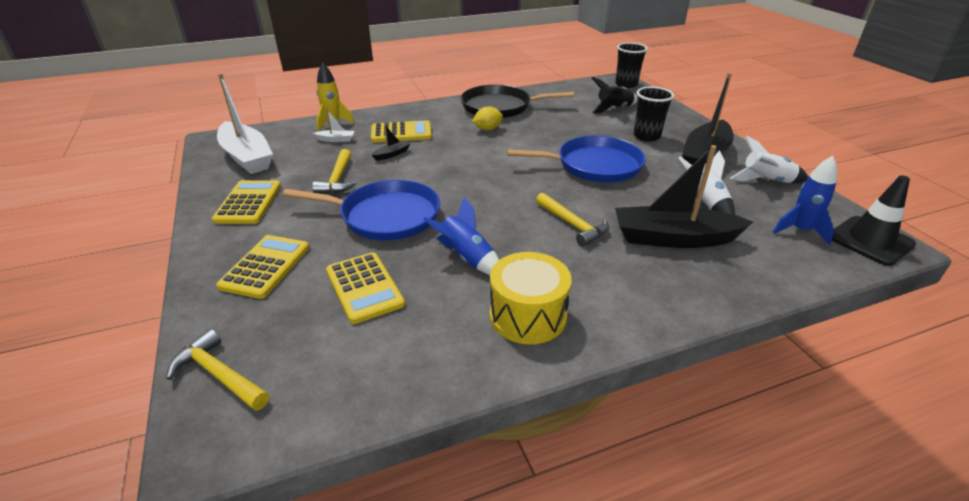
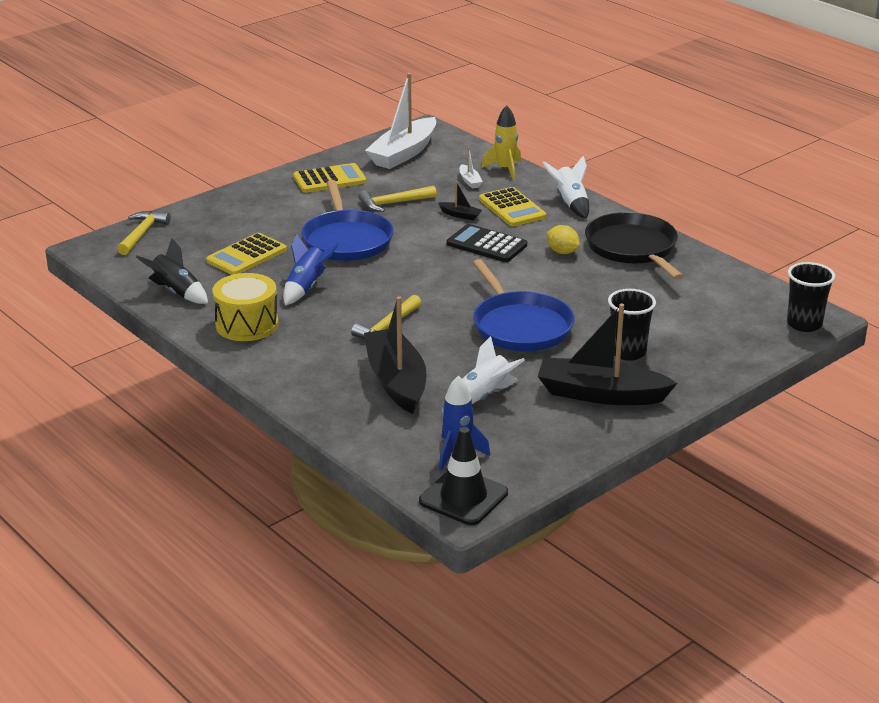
camera: 70 degrees right, 5 degrees down
yellow calculator [216,235,309,299] -> none
black rocket [592,77,638,113] -> black rocket moved to [136,238,208,304]
white rocket [730,136,808,183] -> white rocket moved to [543,156,589,219]
none -> black calculator [447,224,527,262]

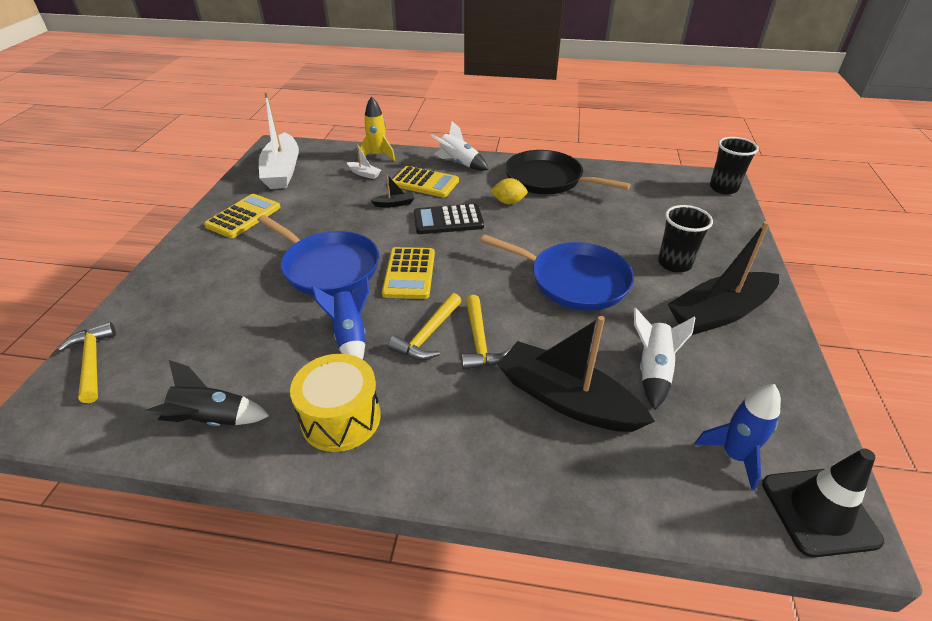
camera: 40 degrees left, 10 degrees up
yellow calculator [206,233,287,275] -> yellow calculator moved to [382,247,435,299]
yellow hammer [358,186,437,212] -> yellow hammer moved to [388,293,462,360]

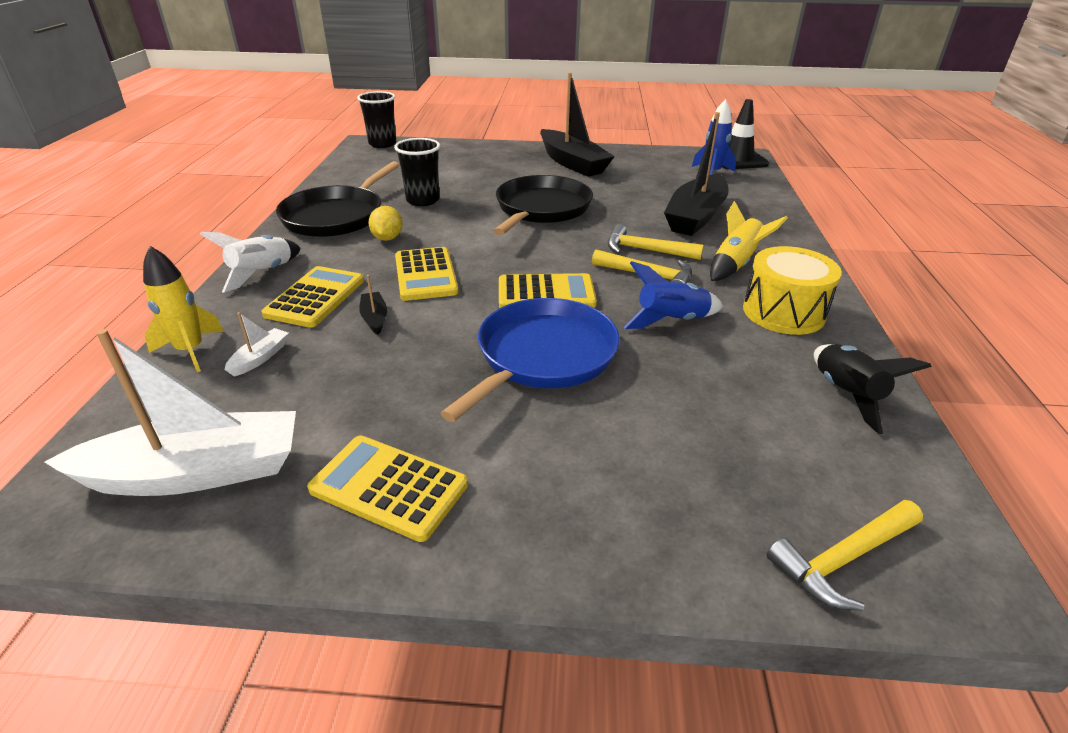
camera: 95 degrees left, 5 degrees down
black calculator [414,204,484,234] -> yellow calculator [395,247,459,301]
yellow hammer [461,295,510,370] -> yellow hammer turned 150 degrees counterclockwise [607,224,704,260]
blue pan [481,235,634,311] -> black pan [493,175,593,235]
white rocket [634,307,695,410] -> none
black cup [658,205,713,273] -> black cup moved to [394,138,440,206]
none -> yellow rocket [710,201,788,281]

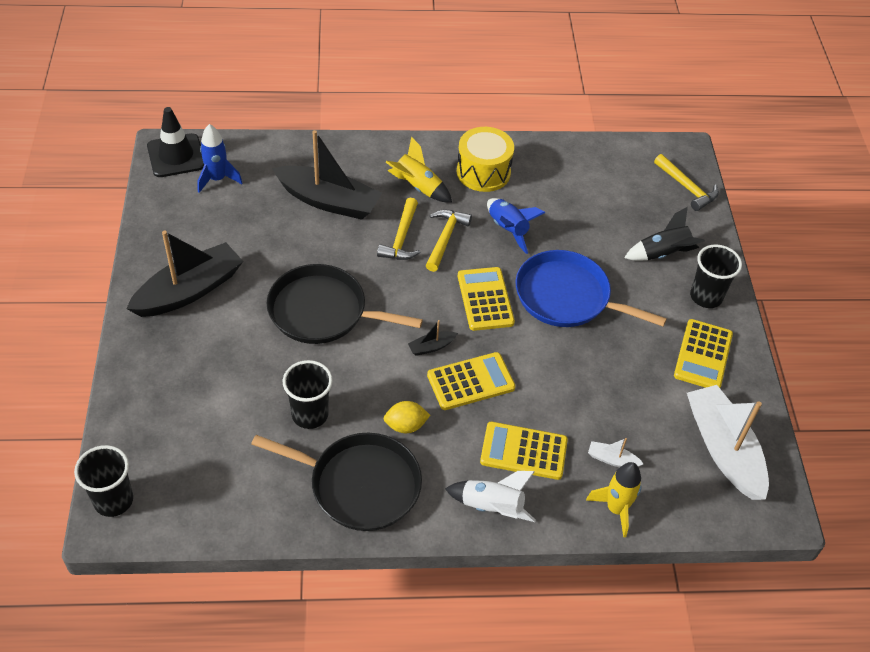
camera: 100 degrees left, 15 degrees up
black boat [359,275,387,335] -> black boat moved to [408,320,458,356]
black rocket [814,344,932,434] -> black rocket moved to [624,207,705,261]
none -> black cup [690,245,742,308]

